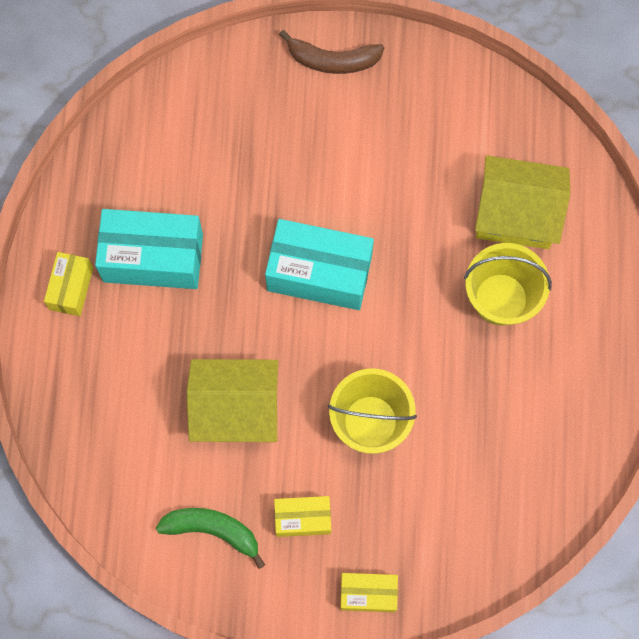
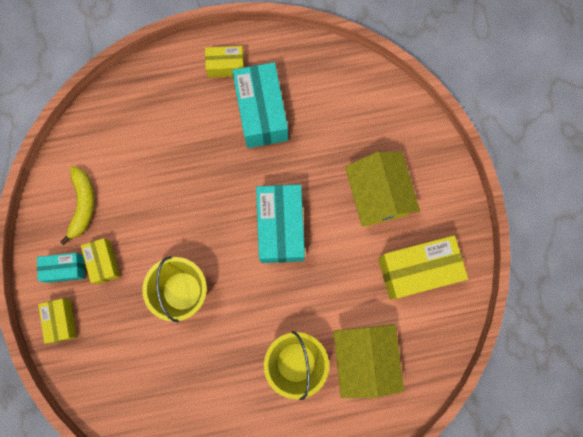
camera: 75 degrees right, 5 degrees up
green banana [156,508,265,569] -> yellow banana [60,166,94,245]
yellow house [187,359,278,442] -> yellow house moved to [345,152,420,227]
brown banana [279,30,384,74] -> none
none -> turquoise box [37,253,85,283]
none -> yellow box [378,235,468,300]

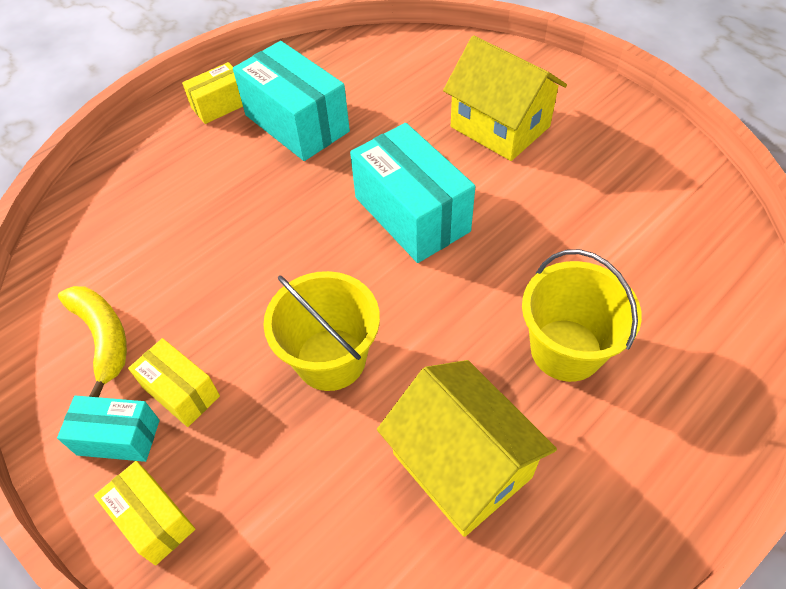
camera: 30 degrees left, 25 degrees down
turquoise box [37,253,85,283] -> turquoise box turned 45 degrees clockwise [57,396,160,462]
yellow house [333,324,404,398] -> yellow house moved to [377,360,557,537]
yellow box [378,235,468,300] -> none

